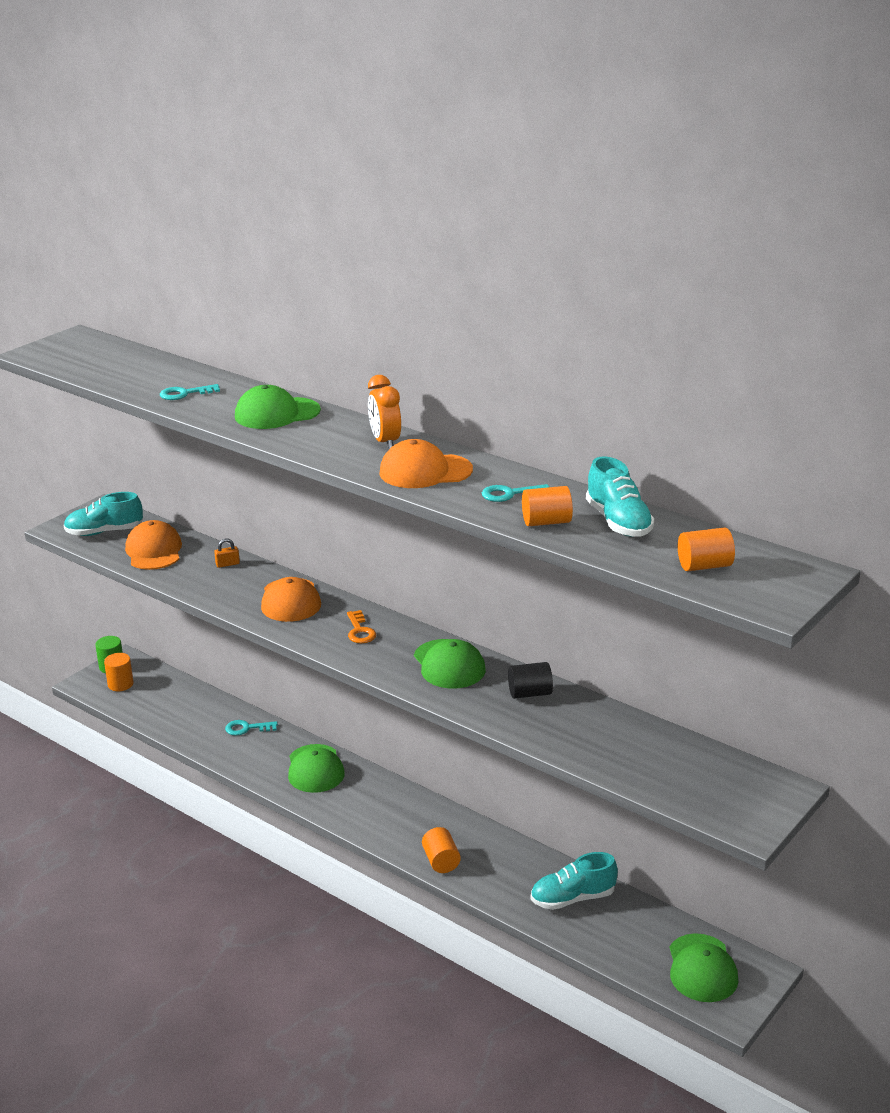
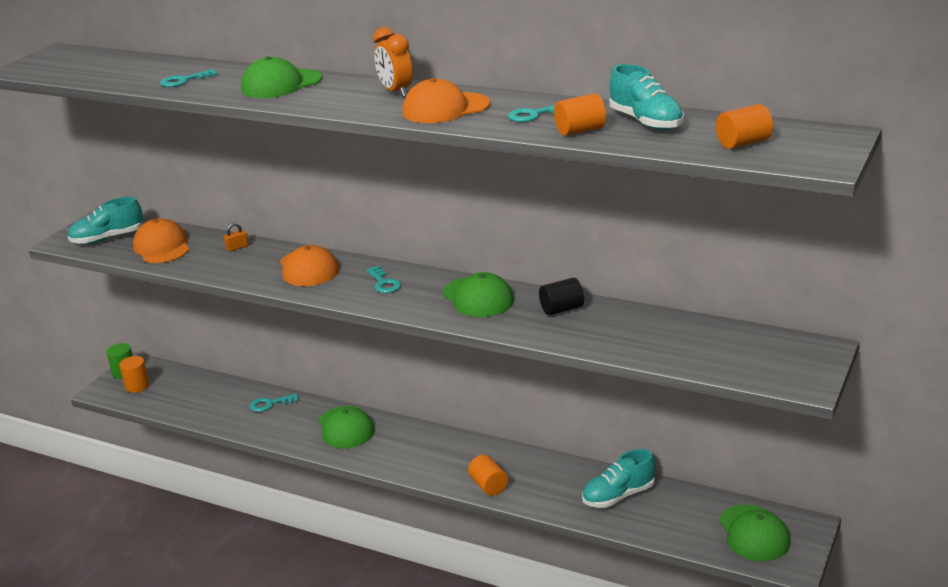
camera: 10 degrees left, 0 degrees up
orange key [347,610,376,643] -> turquoise key [366,266,401,293]

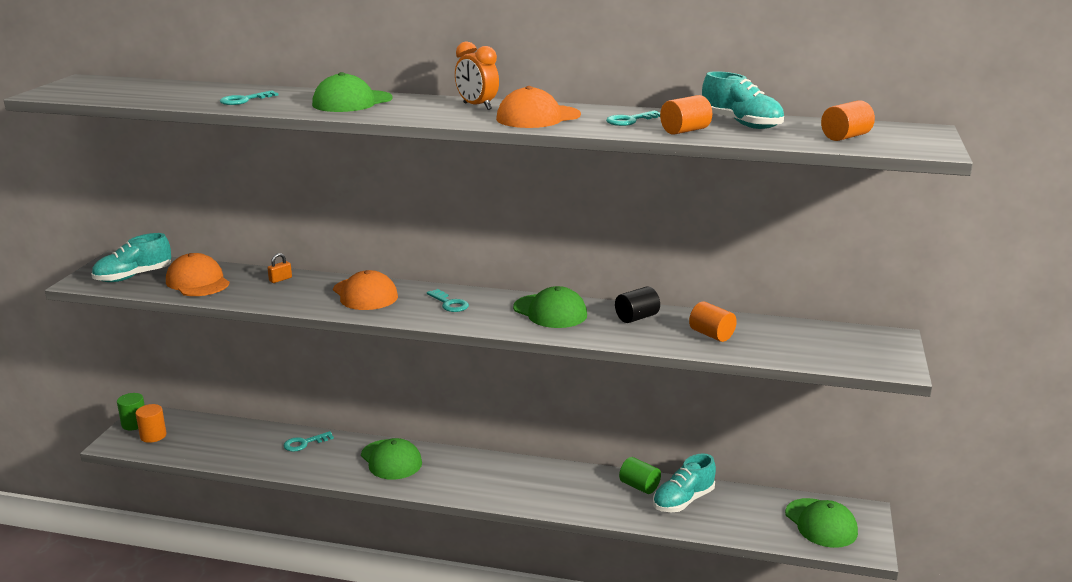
camera: 15 degrees left, 5 degrees down
orange cylinder [468,454,508,496] -> orange cylinder moved to [689,301,737,342]
none -> green cylinder [619,457,661,494]

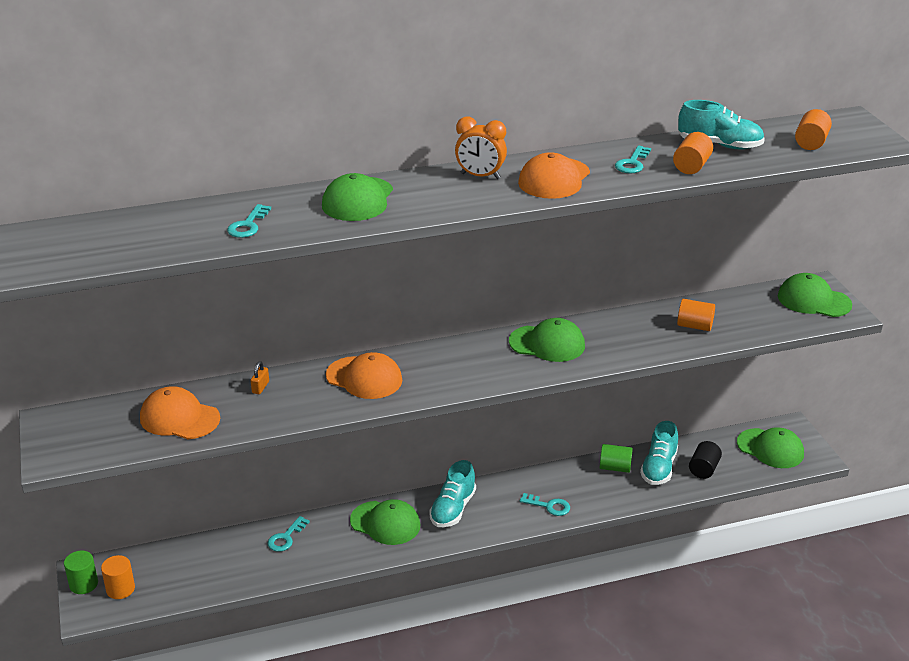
camera: 30 degrees left, 10 degrees up
turquoise shoe [91,233,171,282] -> turquoise shoe moved to [429,460,476,527]
turquoise key [427,289,469,312] -> turquoise key moved to [520,493,570,516]
black cylinder [615,286,660,323] -> black cylinder moved to [689,441,722,479]
none -> green cap [778,273,852,317]

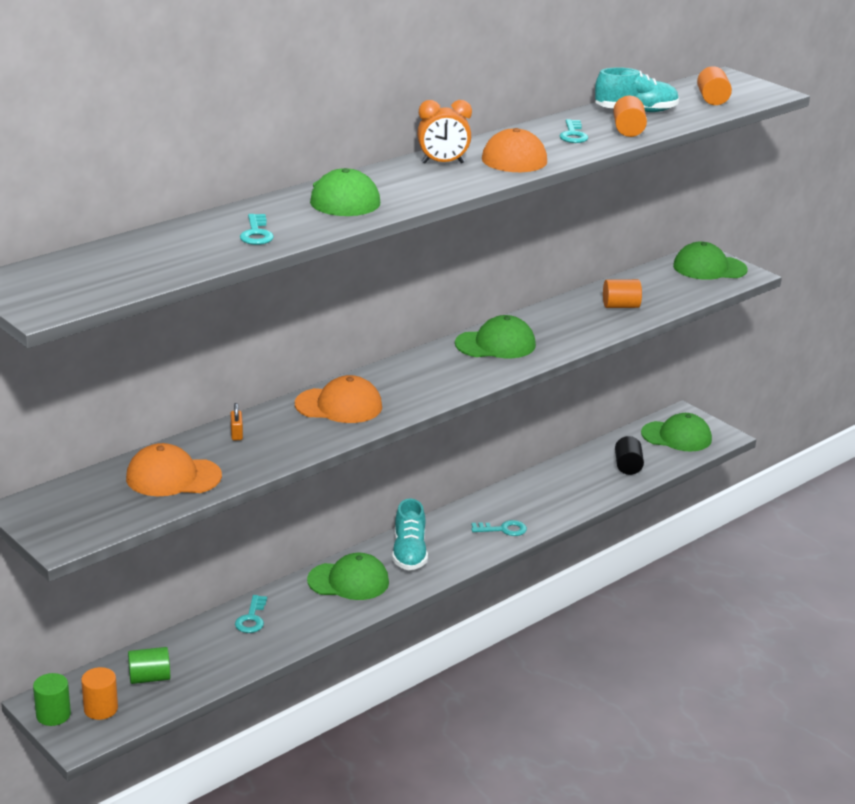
camera: 25 degrees left, 5 degrees down
green cylinder [600,444,633,473] -> green cylinder moved to [128,647,170,684]
turquoise shoe [640,421,678,485] -> none

